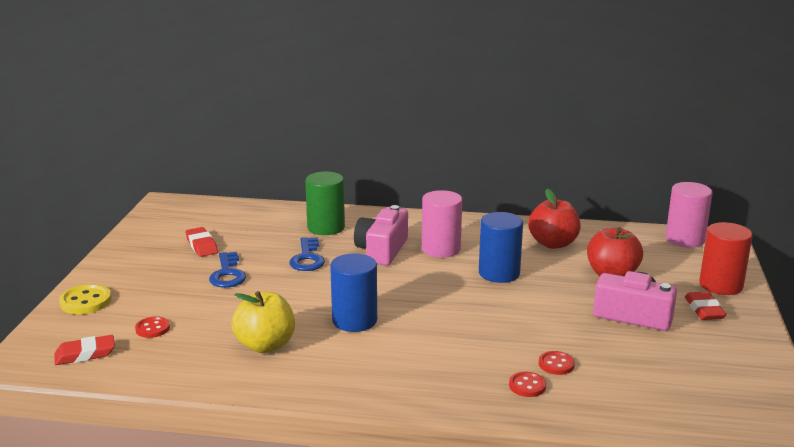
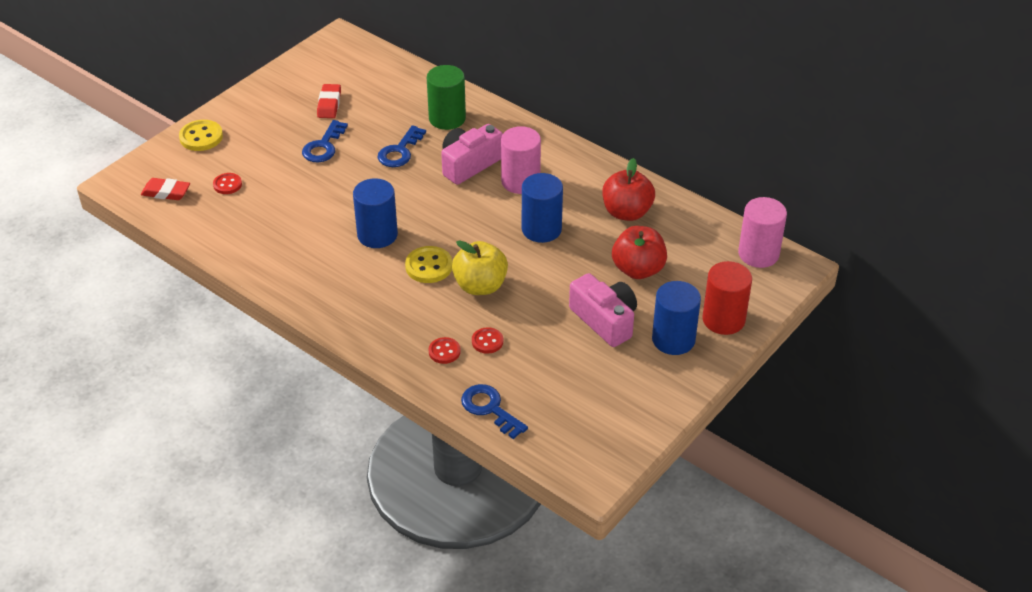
camera: 30 degrees right, 20 degrees up
yellow apple [231,291,295,353] -> yellow apple moved to [452,240,508,295]
red eraser [685,292,727,320] -> blue cylinder [652,281,701,355]
none -> yellow button [405,246,452,283]
none -> blue key [461,384,528,439]

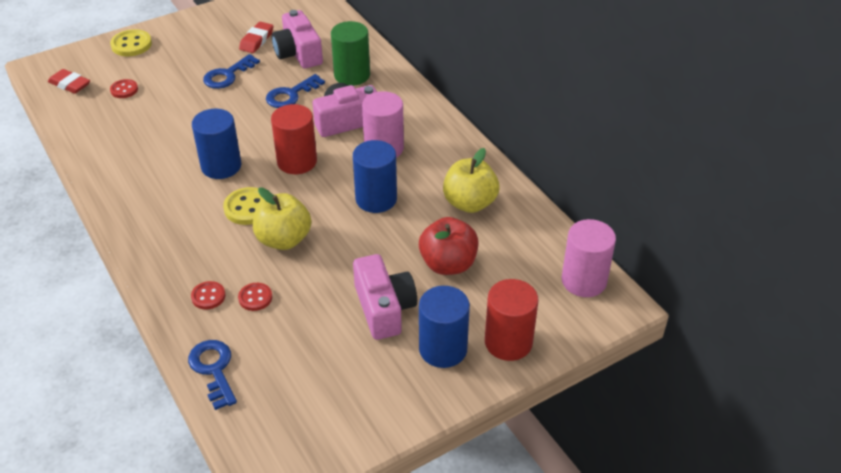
camera: 20 degrees right, 0 degrees up
red apple [602,158,655,221] -> yellow apple [443,148,499,213]
none -> red cylinder [271,104,317,174]
none -> pink camera [272,10,323,68]

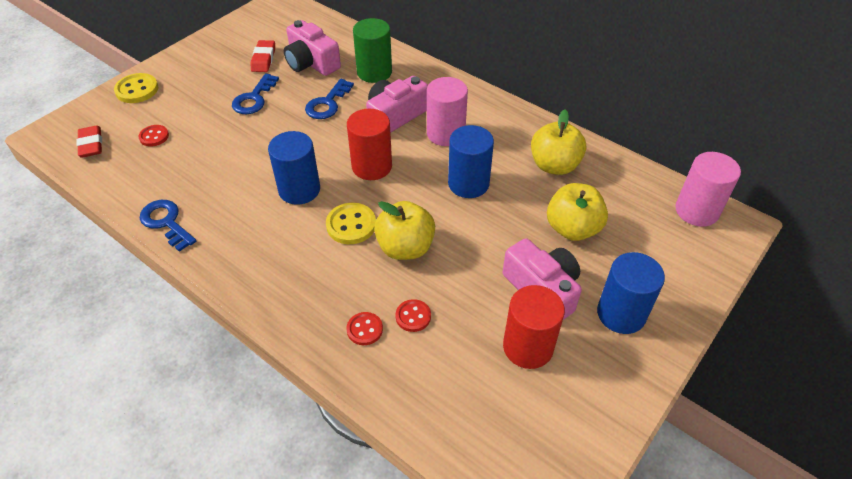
camera: 20 degrees left, 5 degrees up
red eraser [48,69,90,94] -> red eraser turned 60 degrees clockwise [77,126,102,158]
blue key [188,340,237,410] -> blue key moved to [140,200,196,252]
red apple [419,217,479,275] -> yellow apple [547,183,608,241]
red cylinder [485,279,538,361] -> red cylinder moved to [503,285,565,369]

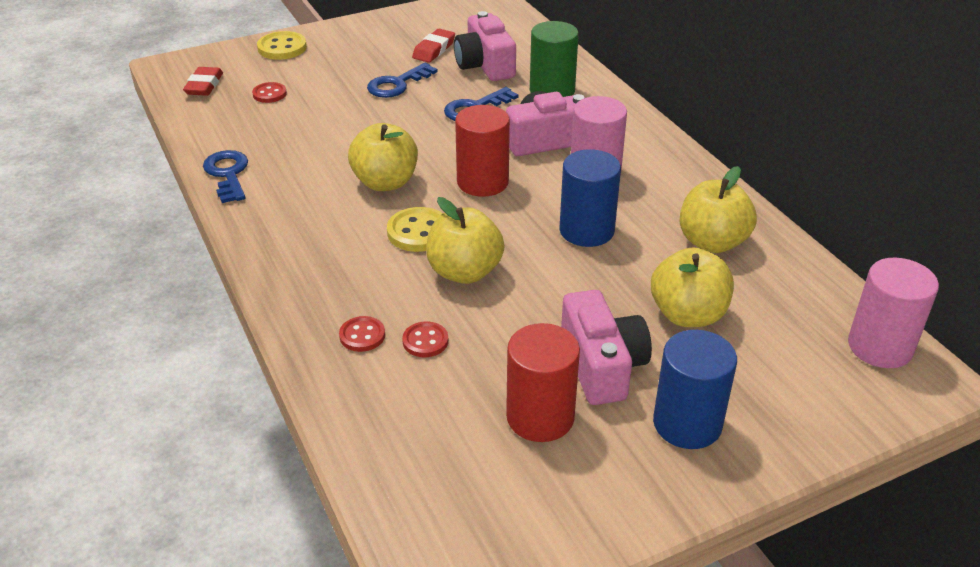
camera: 25 degrees right, 10 degrees down
blue cylinder [268,131,320,205] -> yellow apple [348,123,418,191]

